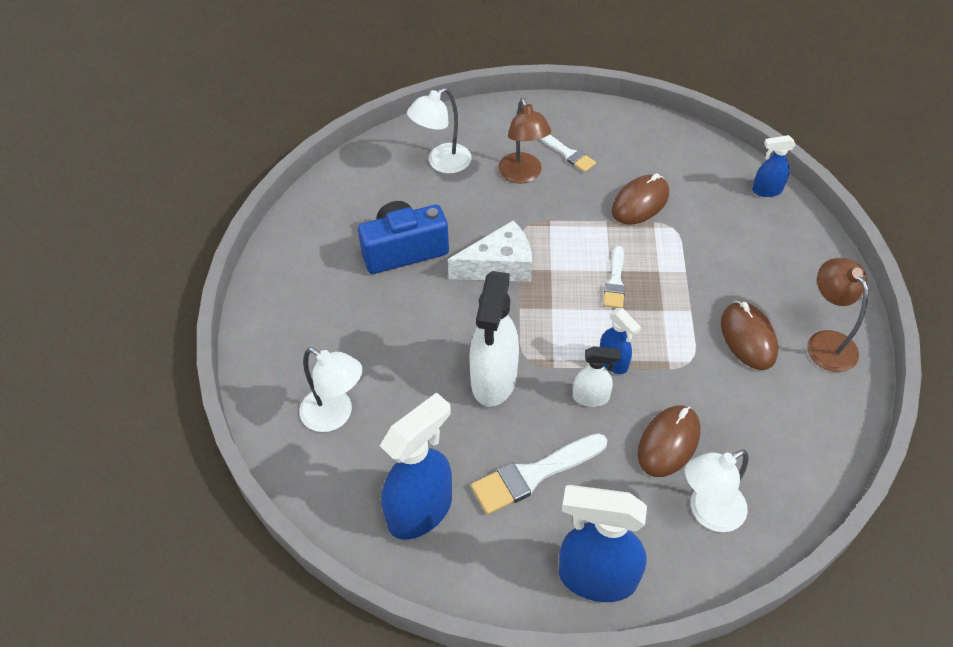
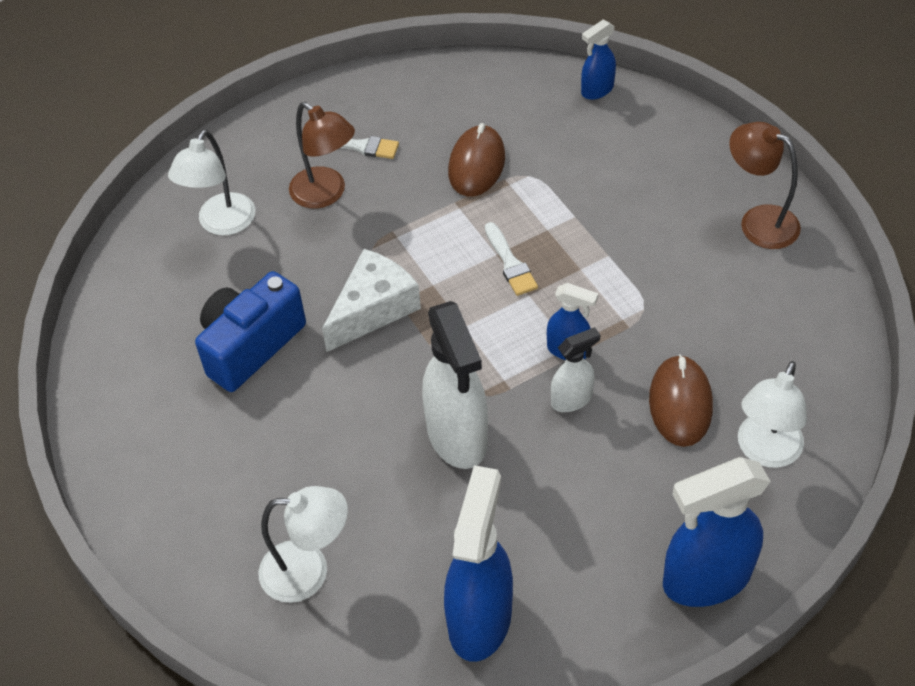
camera: 30 degrees left, 0 degrees up
white brush [471,433,607,515] -> none
brown mouse [721,301,778,370] -> none

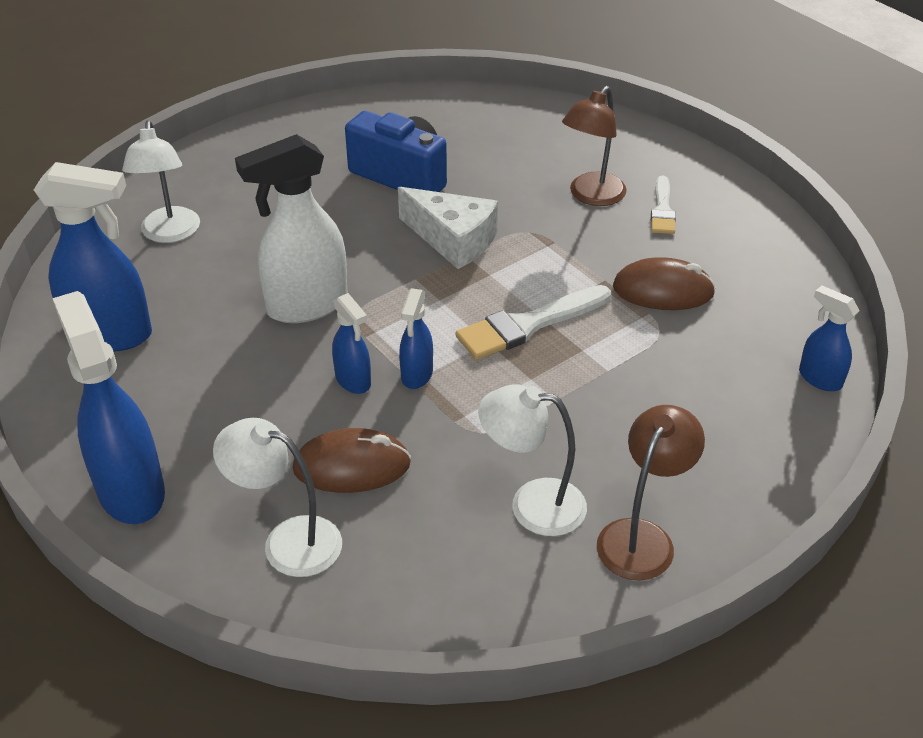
camera: 80 degrees right, 10 degrees down
white lamp [168,130,255,236] -> white lamp moved to [478,384,587,536]
white brush [485,222,538,296] -> white brush [456,285,611,360], size x1.62
white spray bottle [551,327,600,412] -> blue spray bottle [332,293,371,394]

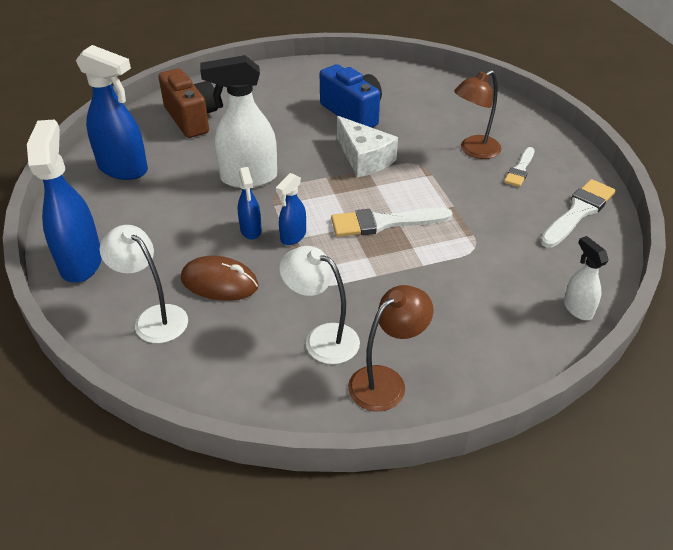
camera: 20 degrees right, 0 degrees up
white lamp [122,120,200,243] -> brown camera [159,68,218,138]
brown mouse [613,257,716,310] -> none
blue spray bottle [799,286,860,391] -> white spray bottle [564,236,609,320]
none -> white brush [540,179,616,248]

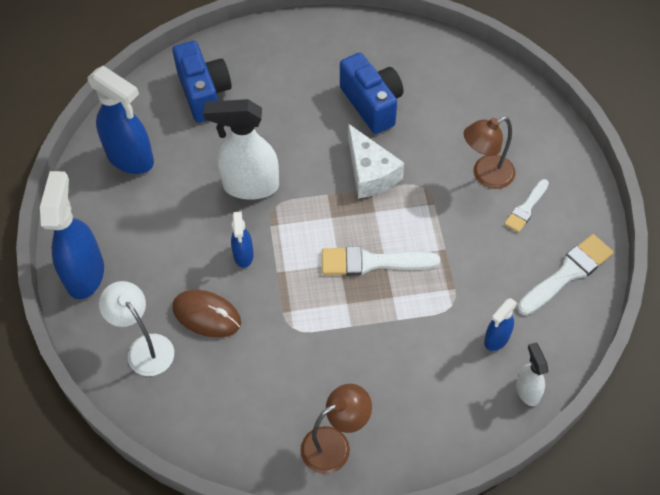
camera: 10 degrees right, 15 degrees up
brown camera [159,68,218,138] -> blue camera [173,41,232,122]
blue spray bottle [276,173,306,245] -> blue spray bottle moved to [484,298,517,351]
white lamp [279,246,360,364] -> none

